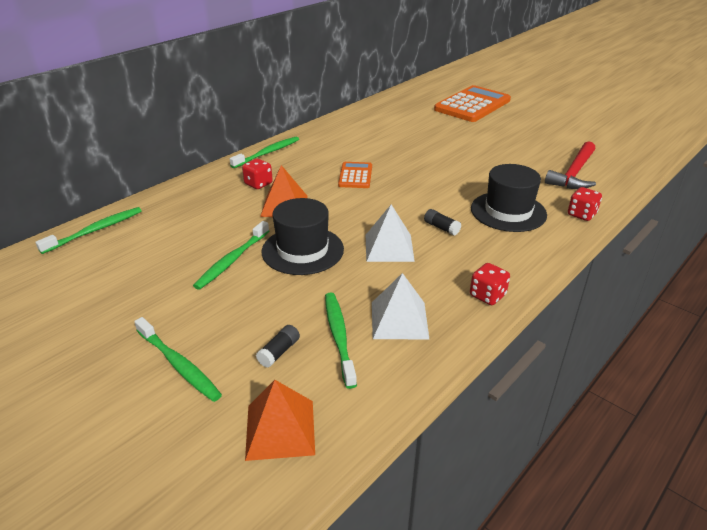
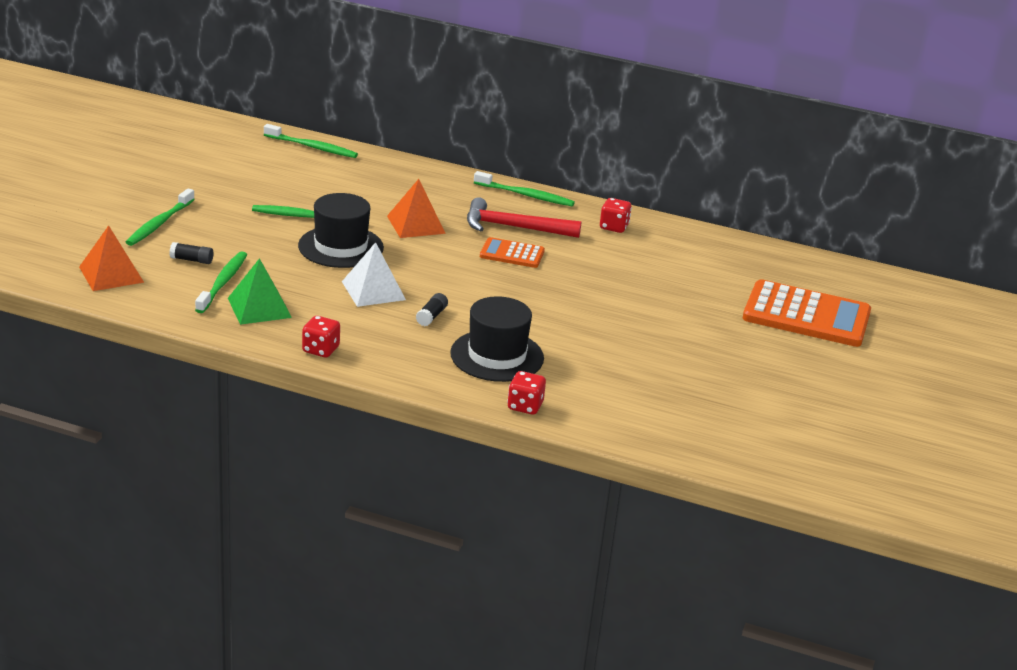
camera: 65 degrees right, 5 degrees down
red dice [242,159,273,189] -> red dice moved to [600,198,632,233]
green toothbrush [325,293,357,389] -> green toothbrush turned 45 degrees counterclockwise [195,251,247,313]
orange calculator [338,162,372,188] -> orange calculator turned 150 degrees counterclockwise [480,237,545,268]
white pyramid [372,273,429,339] -> green pyramid [228,258,292,325]
red hammer [545,141,596,189] -> red hammer moved to [467,197,581,238]

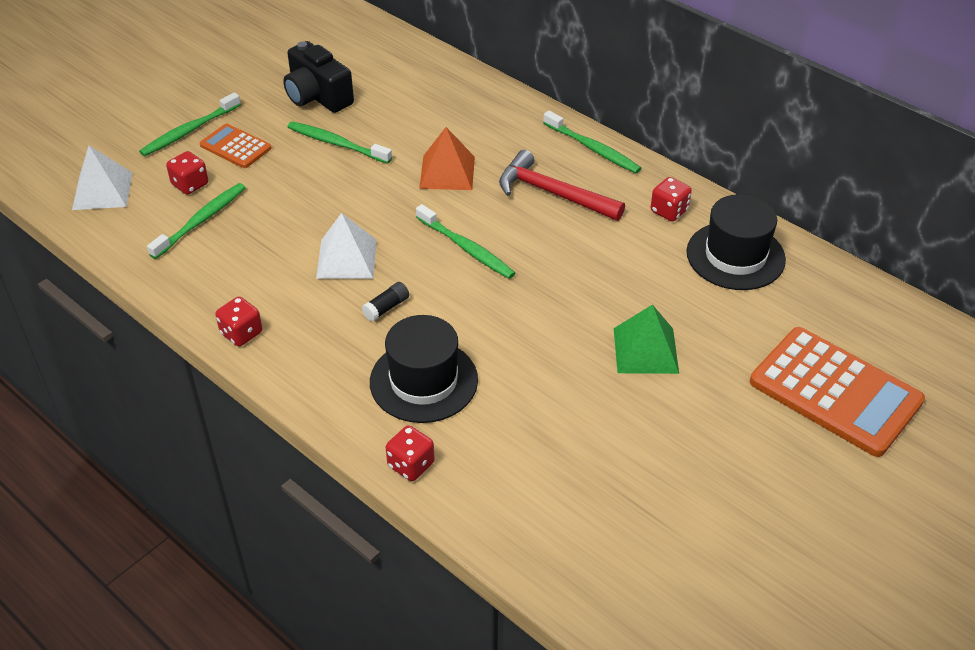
camera: 25 degrees right, 15 degrees up
orange pyramid [79,225,144,291] -> white pyramid [72,146,132,210]
black glue stick [169,242,213,264] -> red dice [166,151,208,195]
green pyramid [228,258,292,325] -> green pyramid moved to [614,304,679,374]
green toothbrush [264,124,358,158] -> green toothbrush moved to [416,204,515,279]
black hat [298,193,384,268] -> black hat moved to [686,194,786,290]
orange calculator [480,237,545,268] -> orange calculator moved to [200,124,271,168]
none -> black camera [283,41,354,113]

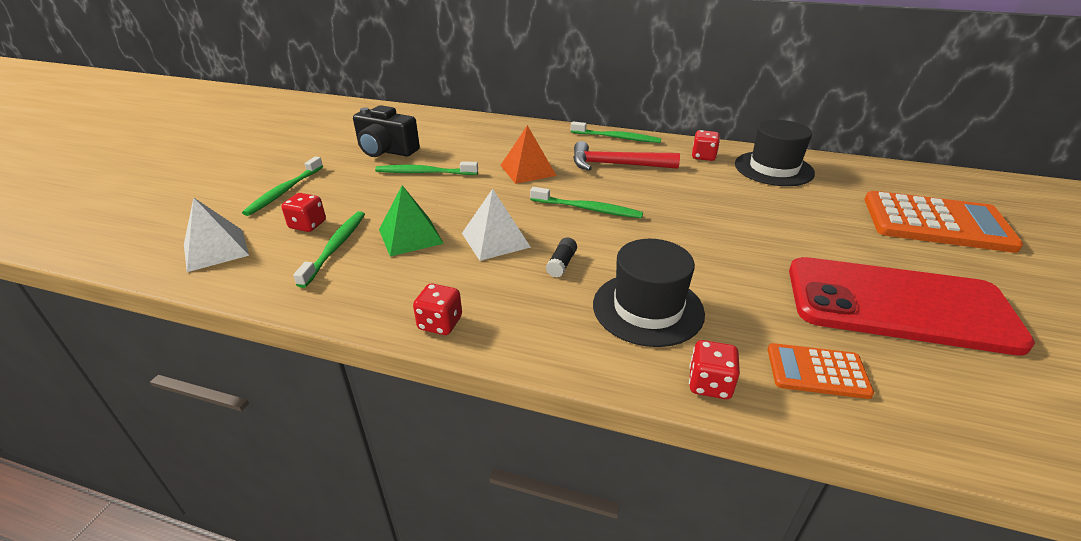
camera: 25 degrees left, 10 degrees down
orange calculator [200,124,271,168] -> orange calculator moved to [768,343,874,399]
green pyramid [614,304,679,374] -> green pyramid moved to [379,185,444,257]
none -> red phone [789,257,1035,356]

